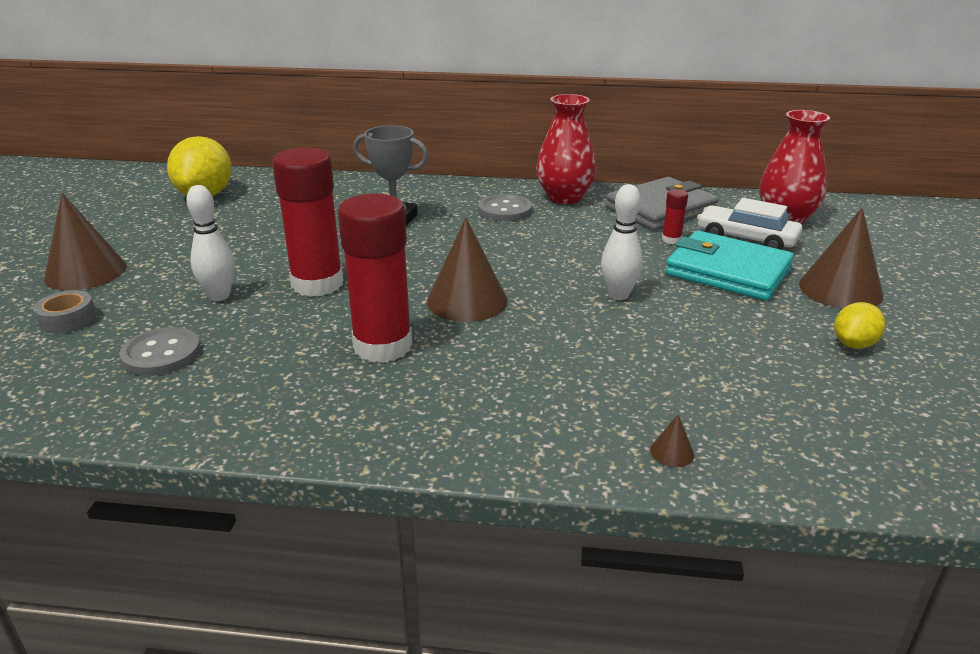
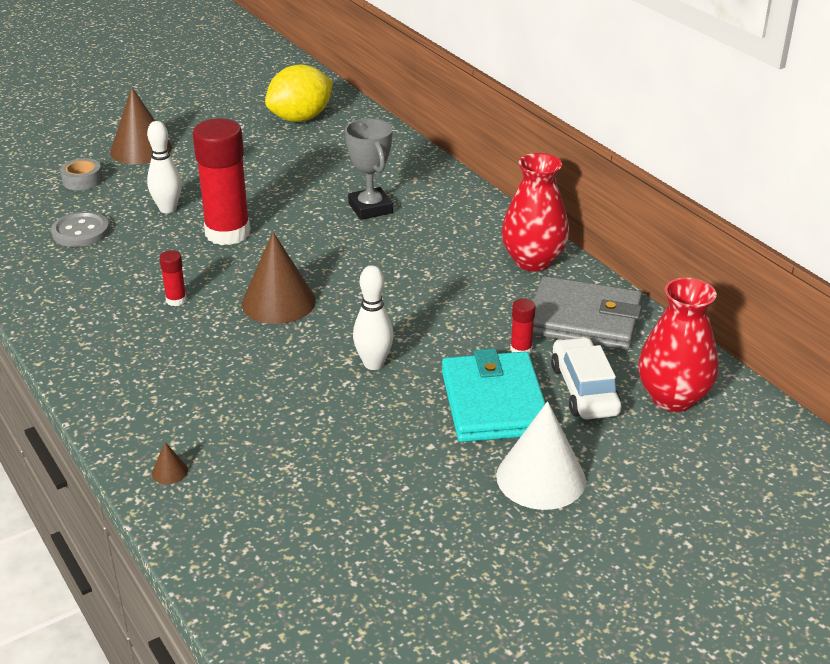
camera: 50 degrees right, 5 degrees up
red glue stick [338,194,412,363] -> red glue stick [159,250,187,306], size x0.42
grey button [478,194,532,221] -> none
brown cone [799,208,883,309] -> white cone [496,401,586,510]
yellow lemon [834,302,885,349] -> none

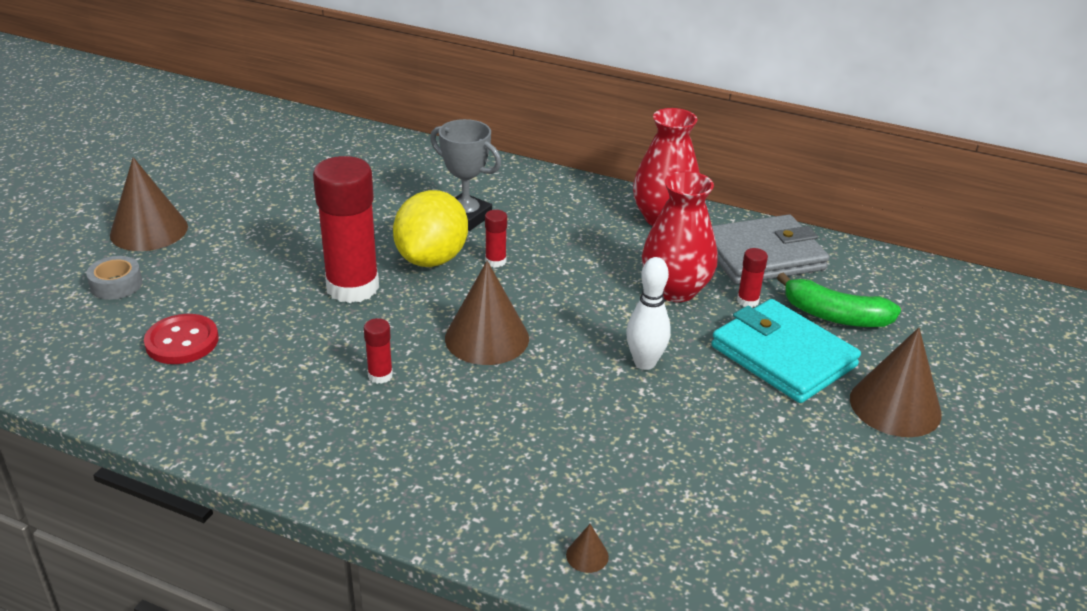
camera: 35 degrees left, 0 degrees up
grey button [51,212,110,247] -> red button [144,314,219,364]
white bowling pin [147,121,182,213] -> none
yellow lemon [265,64,333,122] -> yellow lemon moved to [393,190,468,267]
white cone [496,401,586,510] -> brown cone [850,328,942,437]
white car [551,337,621,419] -> green banana [777,273,901,327]
red vase [638,278,719,412] -> red vase moved to [642,171,718,302]
none -> red glue stick [485,210,507,268]

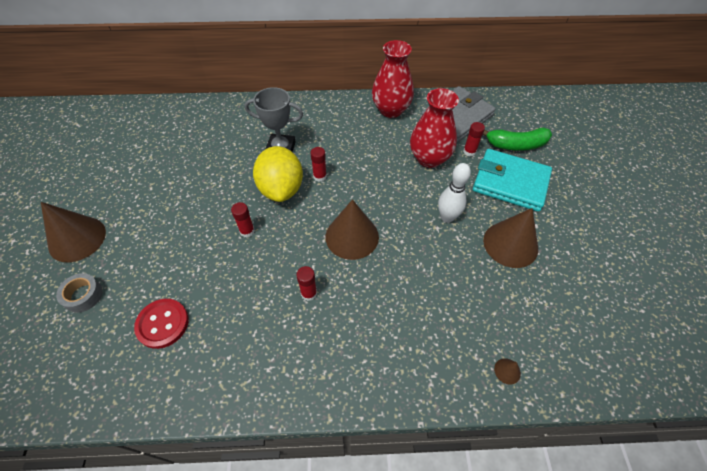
camera: 25 degrees left, 20 degrees up
red glue stick [313,156,379,303] -> red glue stick [231,202,255,237], size x0.42
brown cone [850,328,942,437] -> brown cone moved to [483,208,538,268]

